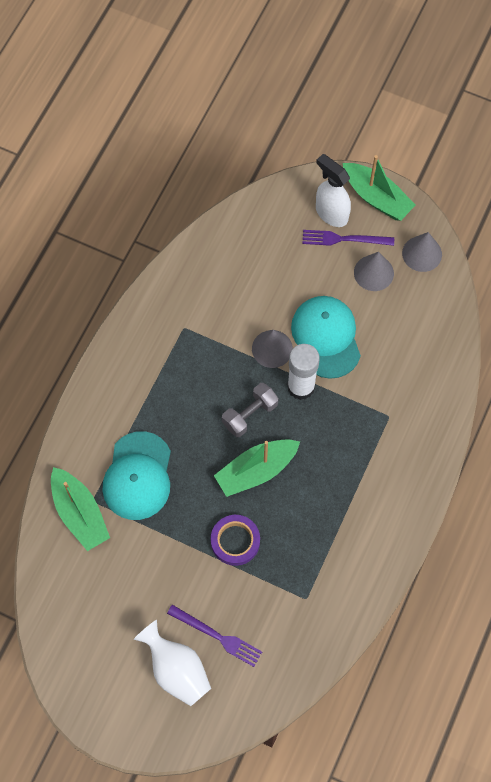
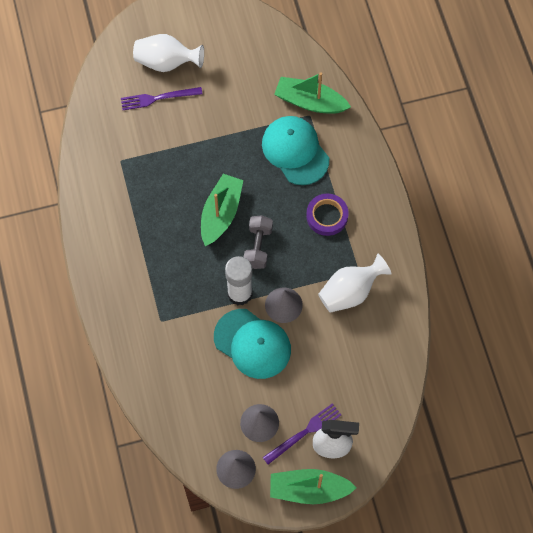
camera: 140 degrees right, 0 degrees up
purple tape [211,515,260,566] -> purple tape moved to [306,194,349,236]
none -> white vase [318,254,392,313]

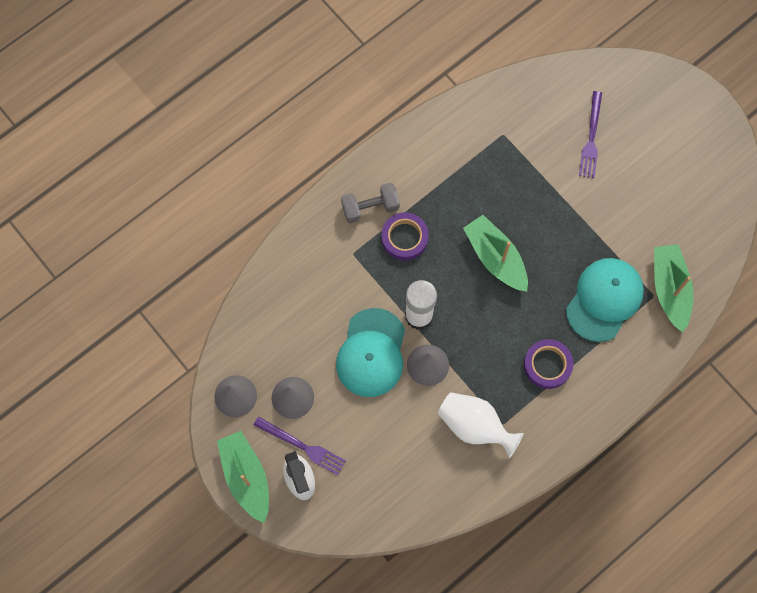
camera: 65 degrees right, 5 degrees up
purple fork [121,87,202,110] -> purple fork turned 135 degrees counterclockwise [579,91,602,178]
white vase [133,34,204,72] -> none
green boat [201,174,243,246] -> green boat turned 120 degrees counterclockwise [463,215,528,292]
grey dumbbell [244,215,273,269] -> grey dumbbell moved to [341,182,400,223]
none -> purple tape [381,212,429,260]

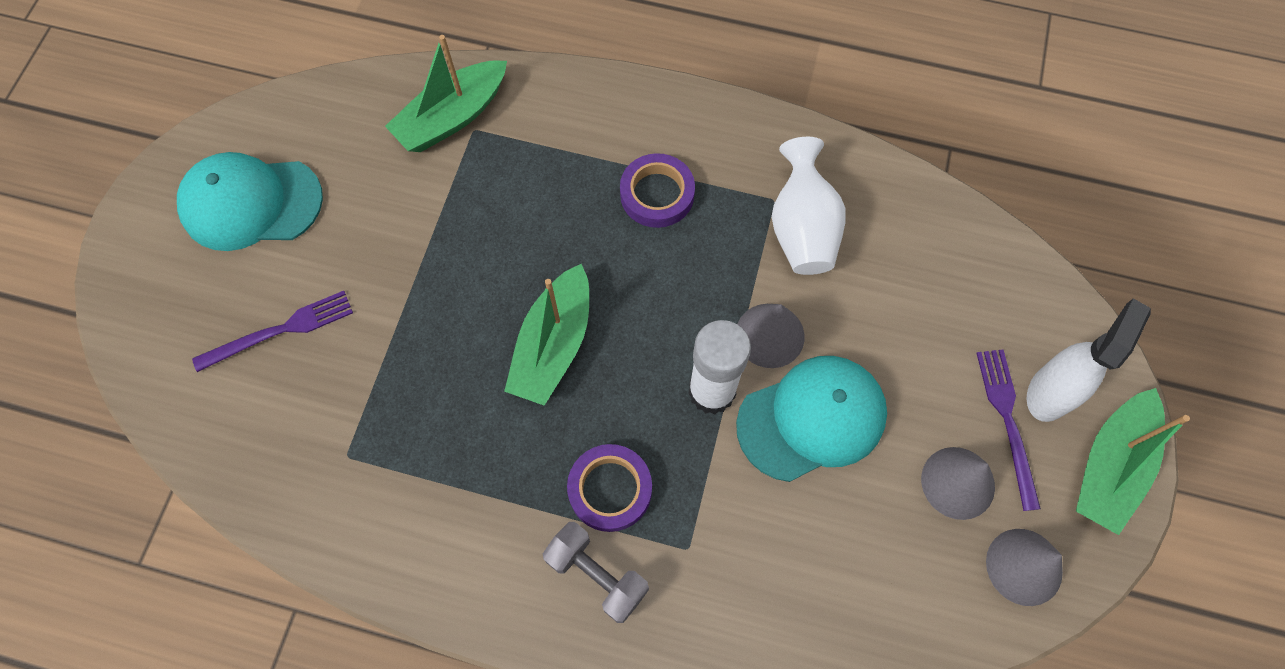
camera: 125 degrees left, 5 degrees down
turquoise cap [566,258,644,342] -> turquoise cap moved to [177,152,323,251]

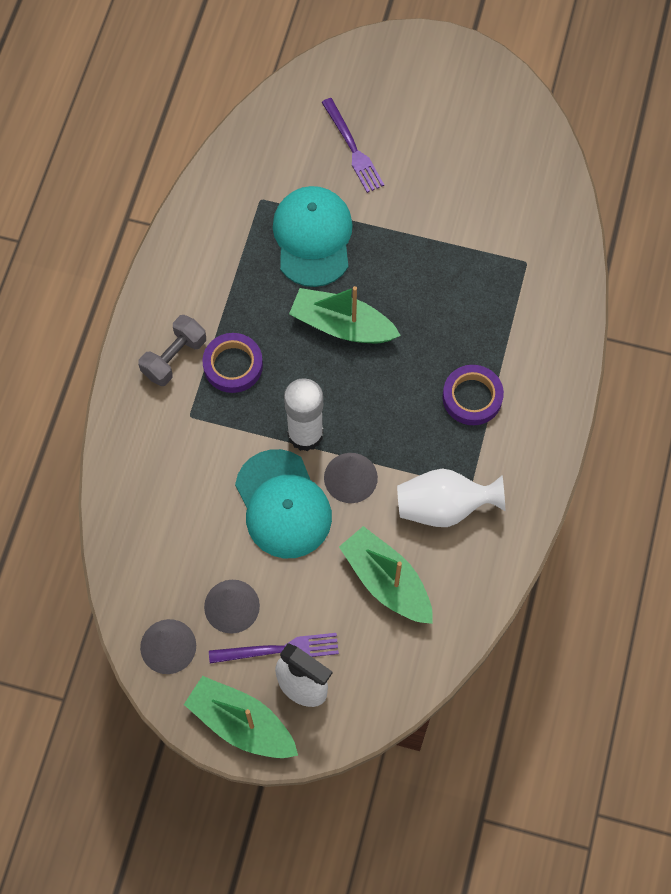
camera: 90 degrees right, 0 degrees up
turquoise cap [177,152,323,251] -> turquoise cap moved to [273,186,353,287]
green boat [385,35,507,152] -> green boat moved to [339,526,433,624]

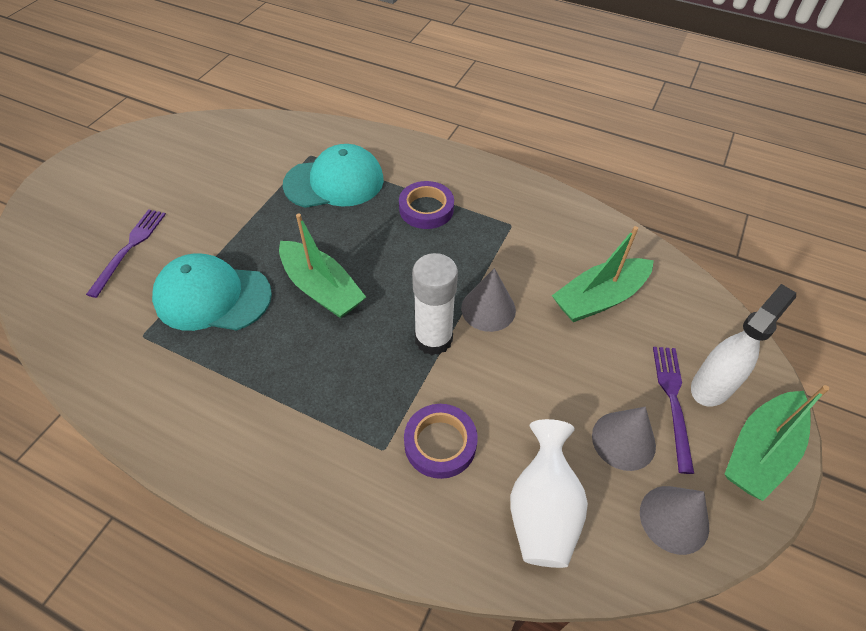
camera: 80 degrees left, 15 degrees down
grey dumbbell [138,315,206,386] -> none
purple tape [202,333,263,393] -> purple tape moved to [404,404,478,479]
turquoise cap [235,449,332,558] -> turquoise cap moved to [283,144,384,208]
green boat [289,286,401,343] -> green boat turned 75 degrees counterclockwise [279,213,366,318]
purple fork [321,98,384,193] -> purple fork turned 60 degrees counterclockwise [86,209,166,298]
white vase [397,469,505,527] -> white vase moved to [510,419,588,568]

